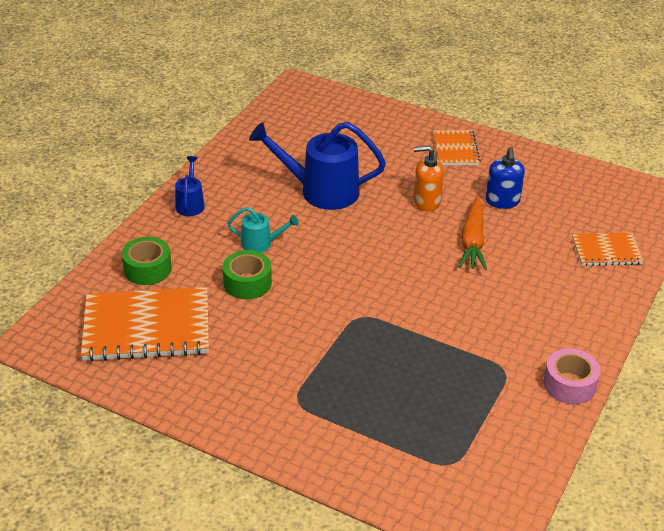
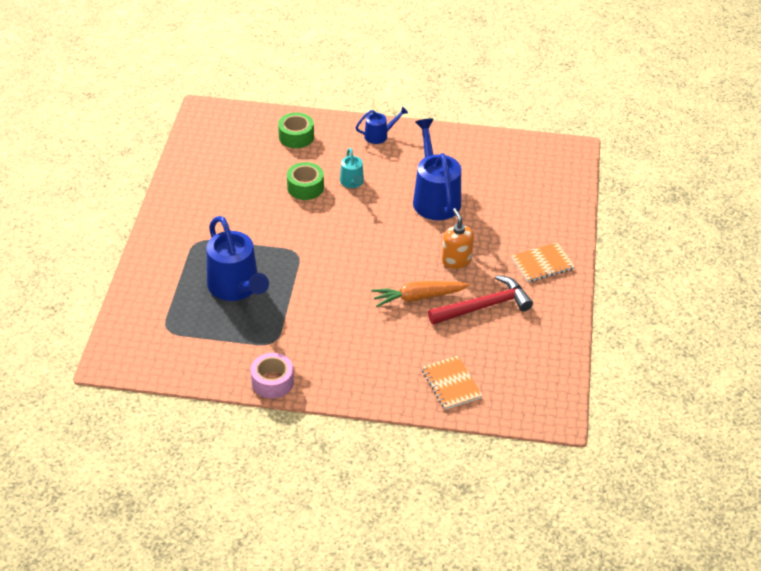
camera: 70 degrees right, 5 degrees up
orange notebook [81,287,209,361] -> none
blue soap dispenser [486,147,525,209] -> red hammer [428,275,533,325]
none -> blue watering can [206,216,269,301]

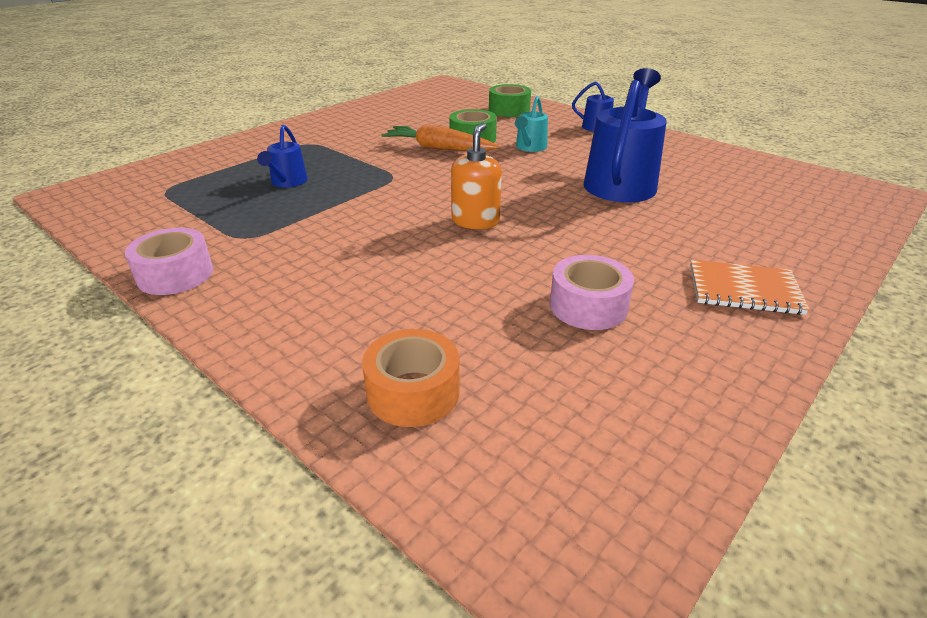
camera: 35 degrees right, 10 degrees down
blue watering can [206,216,269,301] -> blue watering can [257,125,308,188], size x0.50
orange carrot [371,281,470,307] -> orange carrot moved to [382,124,499,151]
orange notebook [422,356,482,410] -> orange tape [362,329,460,427]
red hammer [428,275,533,325] -> pink tape [550,255,634,330]
orange soap dispenser [442,208,474,269] -> orange soap dispenser moved to [451,123,502,229]

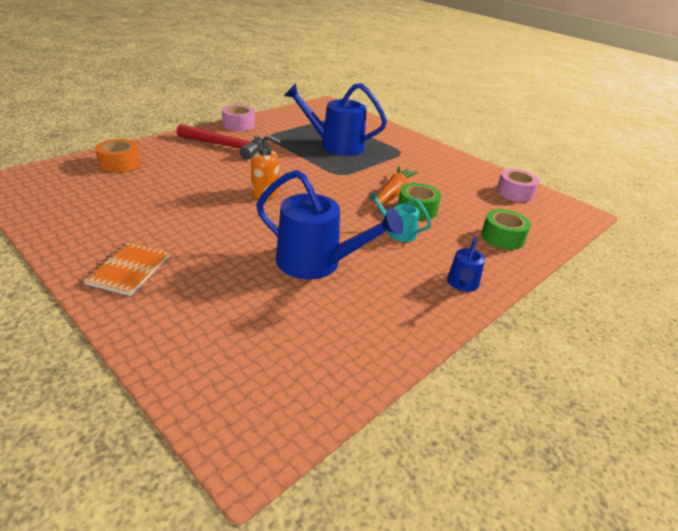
camera: 90 degrees right, 0 degrees up
blue watering can [257,125,308,188] -> blue watering can [284,83,387,156], size x1.99
pink tape [550,255,634,330] -> pink tape moved to [497,169,539,202]
none -> red hammer [177,124,263,160]

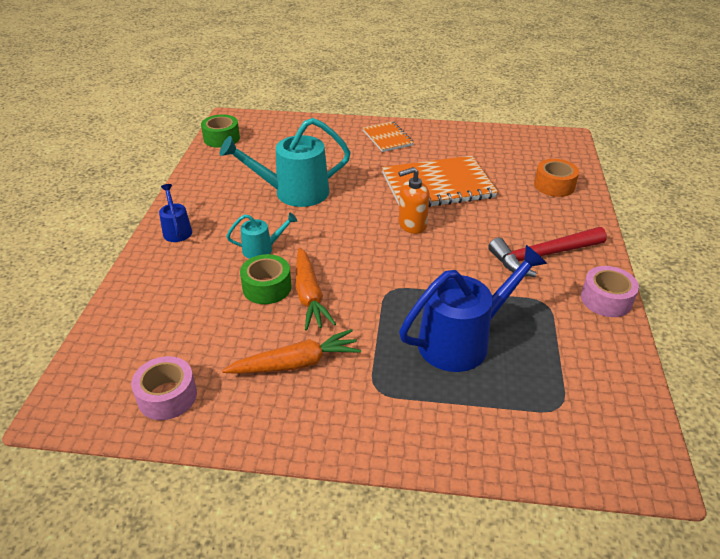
camera: 145 degrees right, 5 degrees up
blue watering can [256,170,403,279] -> turquoise watering can [220,118,351,207]
green tape [481,209,531,250] -> green tape moved to [201,114,240,148]
none -> orange carrot [222,329,361,374]
none -> orange notebook [382,156,498,207]

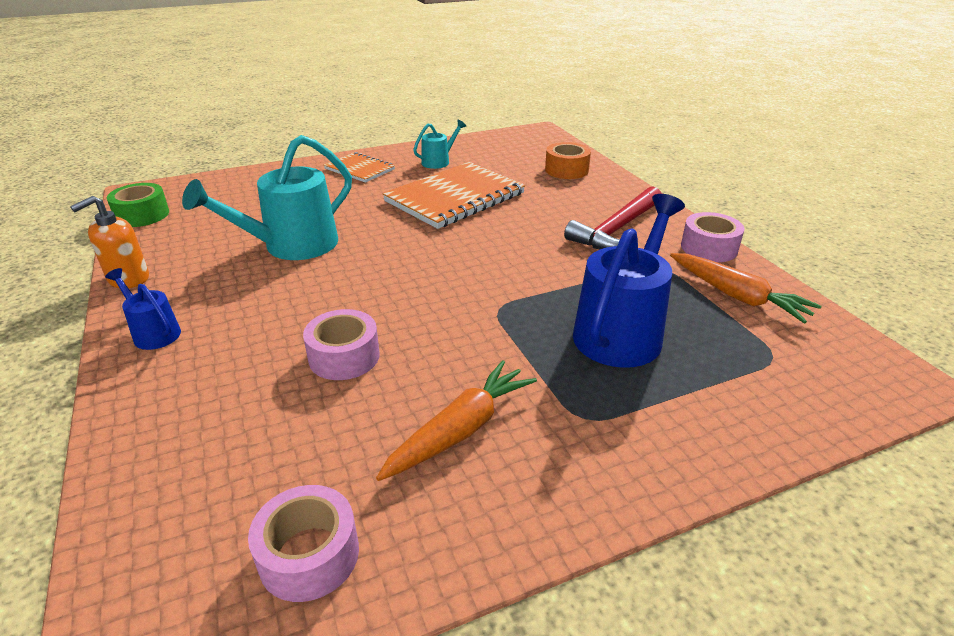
camera: 30 degrees left, 5 degrees down
turquoise watering can [226,213,297,259] -> turquoise watering can moved to [413,120,466,169]
green tape [240,254,291,304] -> pink tape [303,309,380,380]
orange carrot [296,247,336,331] -> orange carrot moved to [670,253,822,324]
orange soap dispenser [398,167,430,234] -> orange soap dispenser moved to [70,196,149,288]

